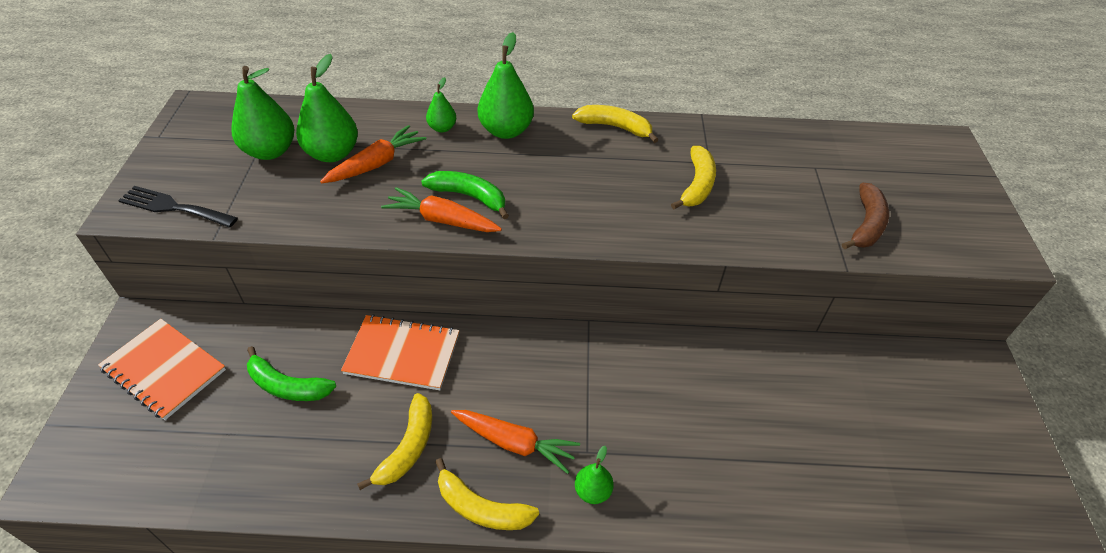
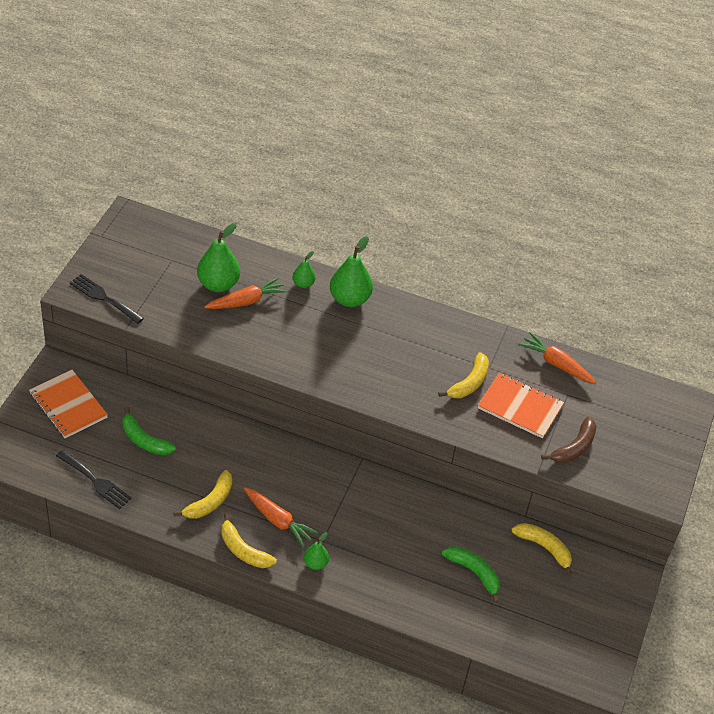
camera: 15 degrees right, 0 degrees up
green pear [231,66,294,160] -> none
orange notebook [341,314,459,390] -> orange notebook moved to [478,373,564,439]
orange carrot [381,187,502,232] -> orange carrot moved to [518,332,596,384]
green banana [421,171,509,219] -> green banana moved to [442,546,500,603]
yellow banana [572,105,659,143] -> yellow banana moved to [511,523,572,576]
none -> black fork [56,450,132,509]

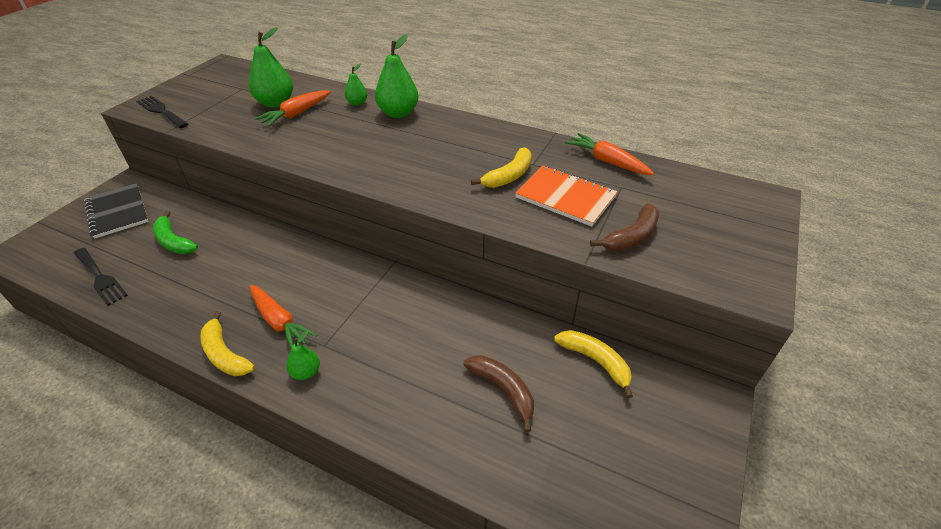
camera: 10 degrees right, 5 degrees down
orange notebook [29,370,108,438] -> black notebook [84,183,149,239]
yellow banana [173,470,232,519] -> none
orange carrot [204,277,288,309] -> orange carrot turned 150 degrees clockwise [255,90,330,127]
green banana [442,546,500,603] -> brown banana [463,355,534,432]

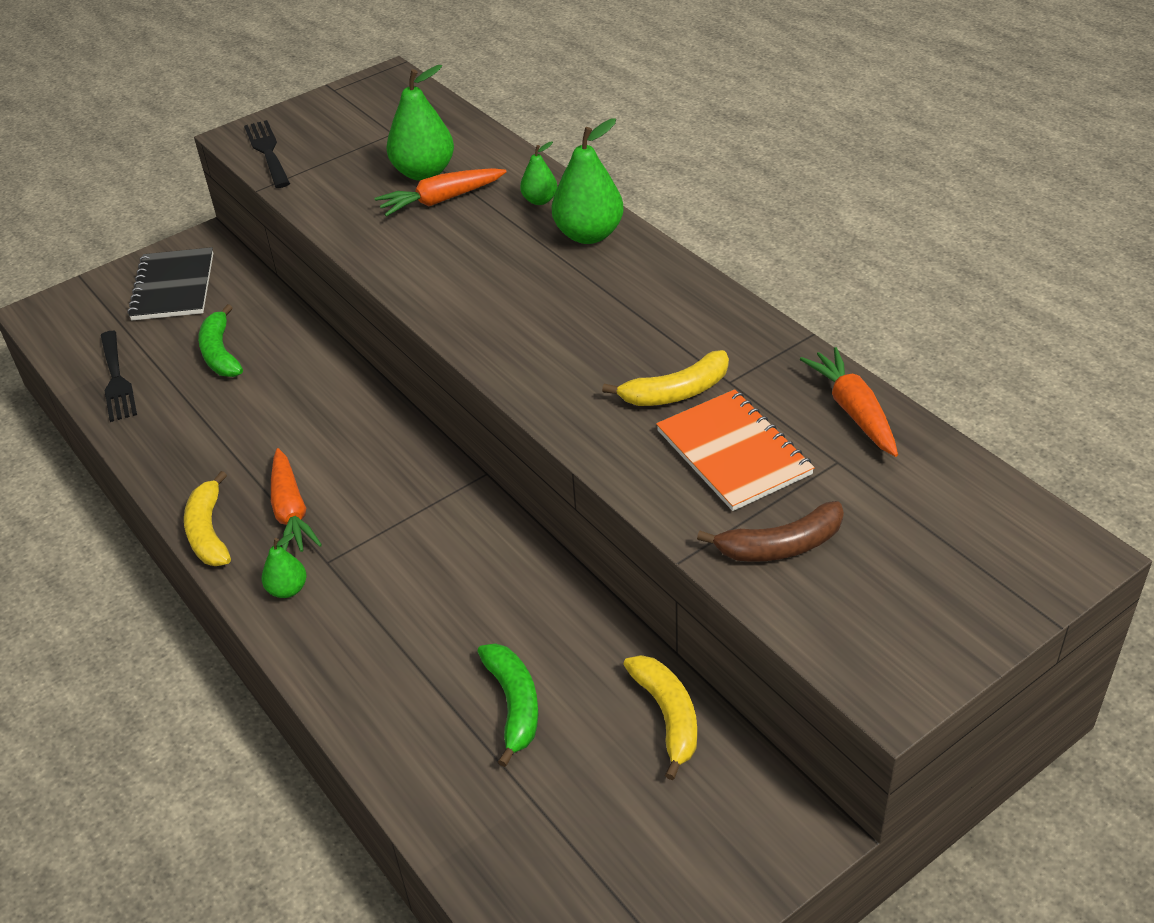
camera: 30 degrees right, 0 degrees up
brown banana [463,355,534,432] -> green banana [477,643,538,767]

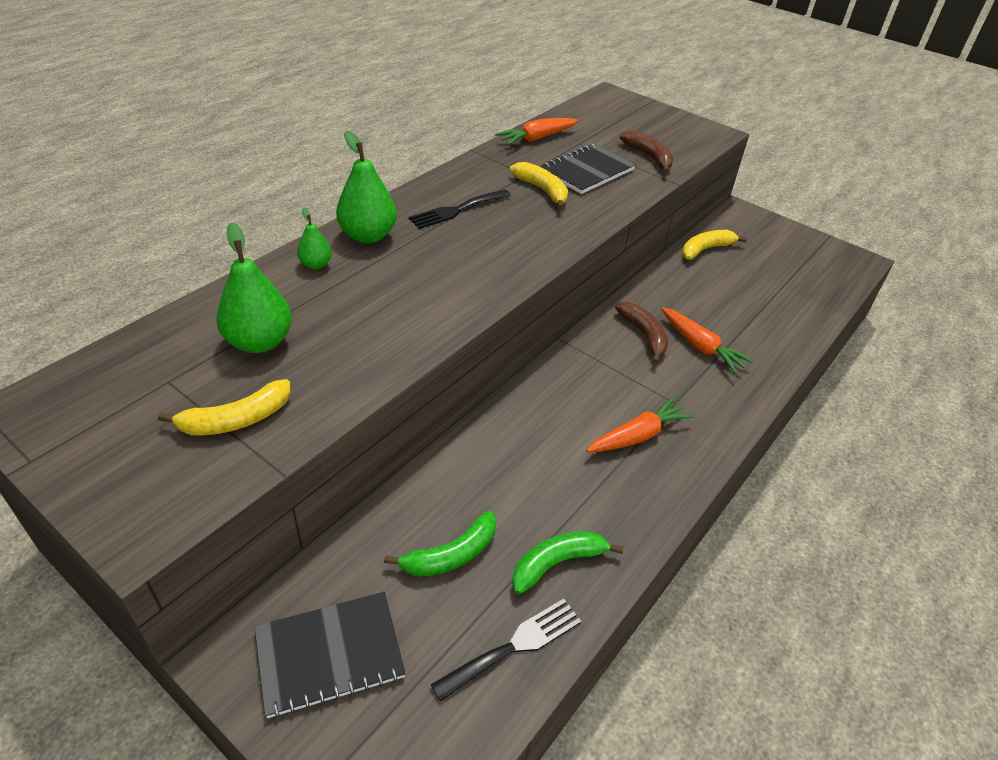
camera: 110 degrees left, 0 degrees up
yellow banana [184,471,231,566] -> yellow banana moved to [158,379,291,436]
black fork [244,120,290,188] -> black fork moved to [408,189,511,229]
green pear [262,533,306,598] -> none
orange carrot [375,168,507,217] -> orange carrot moved to [661,307,753,374]
green banana [477,643,538,767] -> green banana moved to [512,531,624,594]
orange notebook [656,389,815,511] -> black notebook [540,143,636,194]
none -> brown banana [615,302,668,364]

